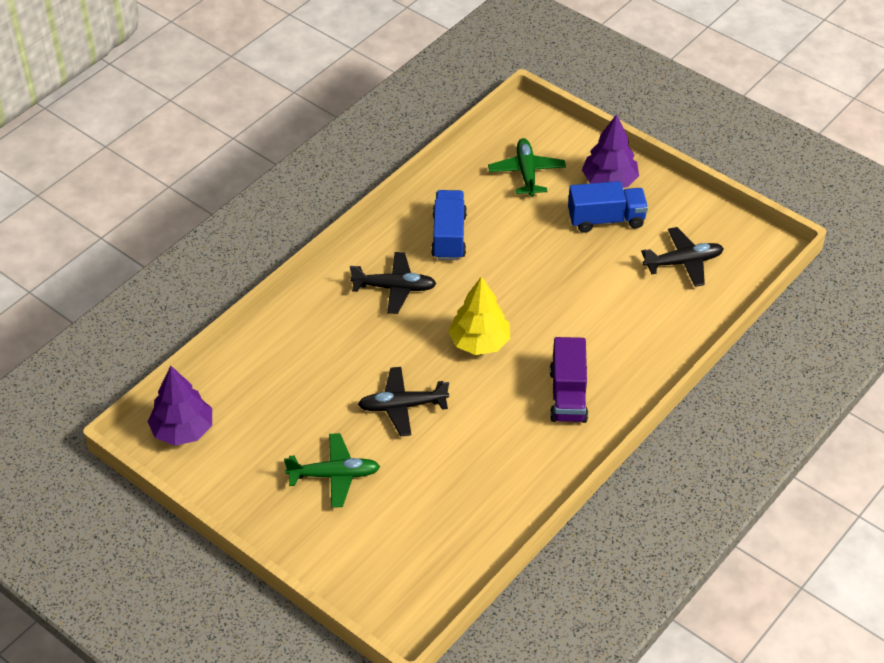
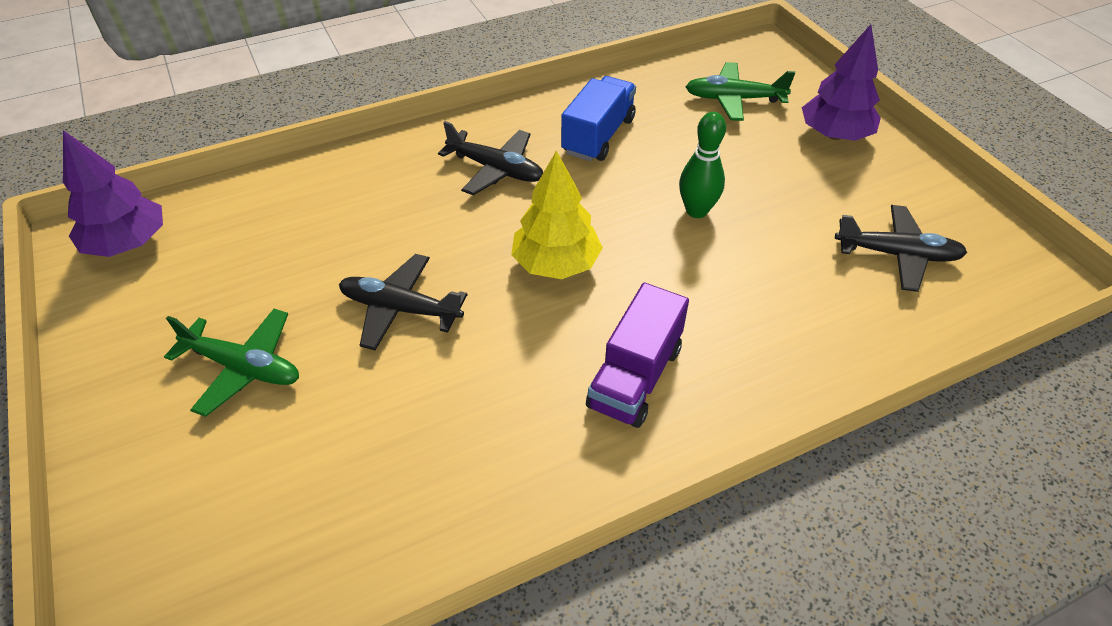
camera: 25 degrees right, 0 degrees up
green plane [488,138,566,197] -> green plane turned 105 degrees counterclockwise [685,62,795,121]
blue truck [568,181,648,233] -> none
none -> green bowling pin [679,112,726,218]

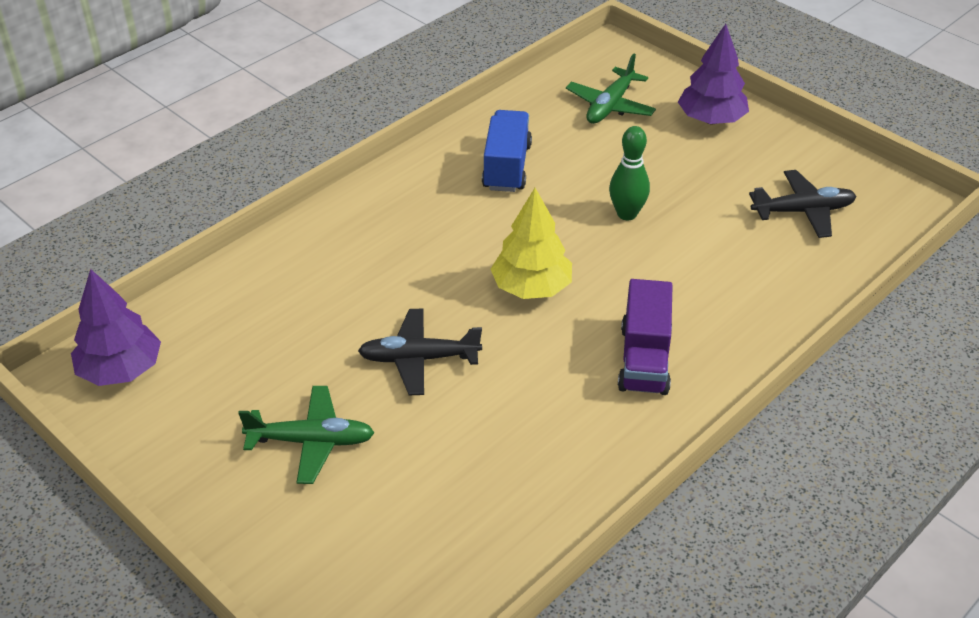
camera: 20 degrees left, 5 degrees down
black plane [438,121,543,195] -> none
green plane [685,62,795,121] -> green plane turned 45 degrees counterclockwise [566,54,656,124]

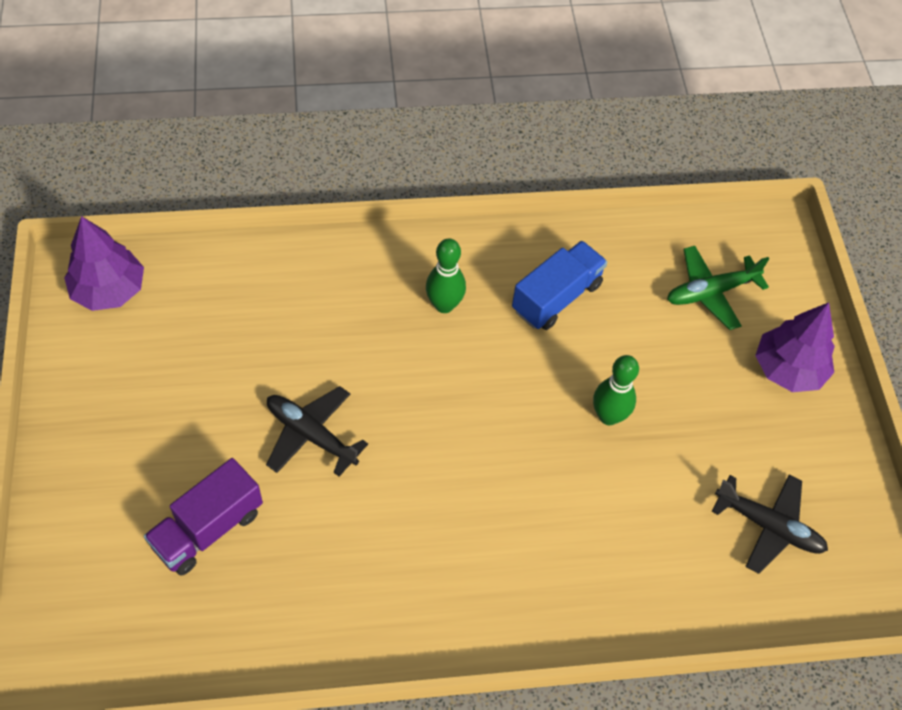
camera: 35 degrees right, 15 degrees up
green plane [238,386,375,484] -> none
yellow tree [491,188,572,299] -> none
purple truck [618,279,673,395] -> purple truck moved to [144,458,263,575]
none -> green bowling pin [426,239,466,313]

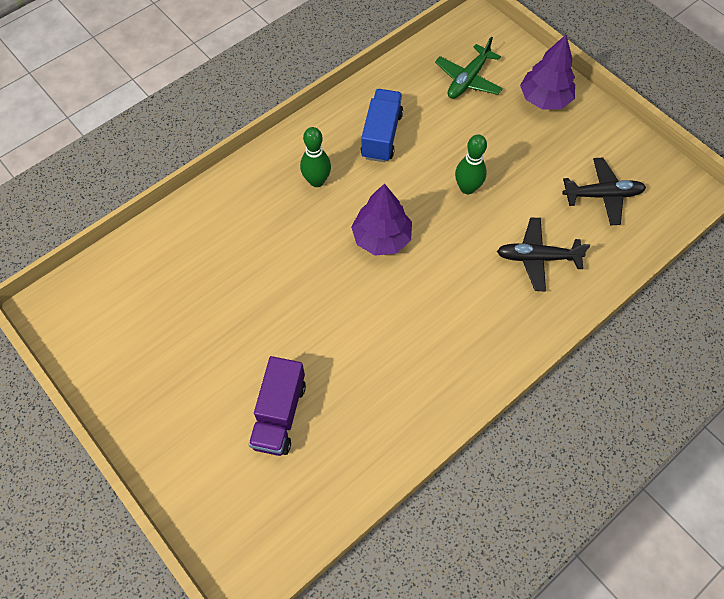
camera: 30 degrees left, 5 degrees up
purple tree [64,216,144,311] -> purple tree moved to [351,183,412,256]
black plane [266,386,368,476] -> black plane moved to [497,217,590,291]

